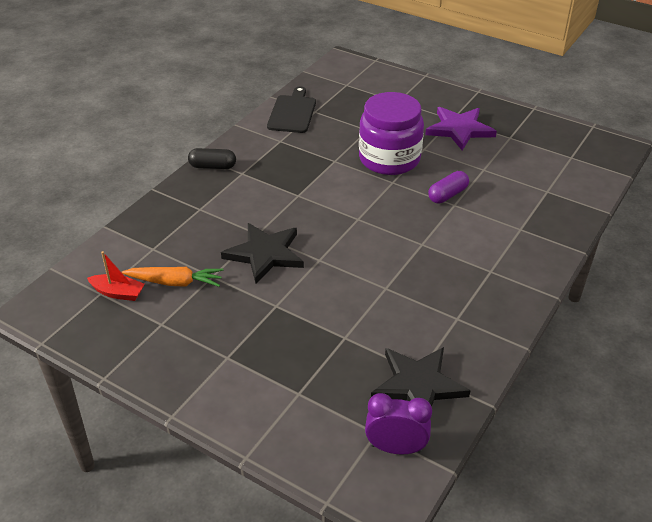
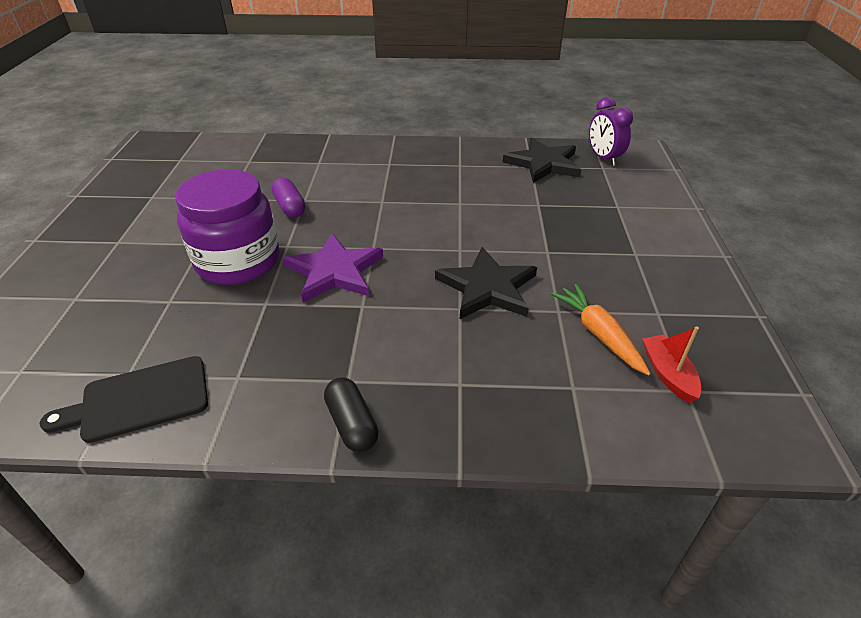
camera: 120 degrees left, 0 degrees up
purple star [425,107,497,150] -> purple star moved to [282,233,383,303]
purple capsule [428,171,469,203] -> purple capsule turned 45 degrees clockwise [272,178,305,218]

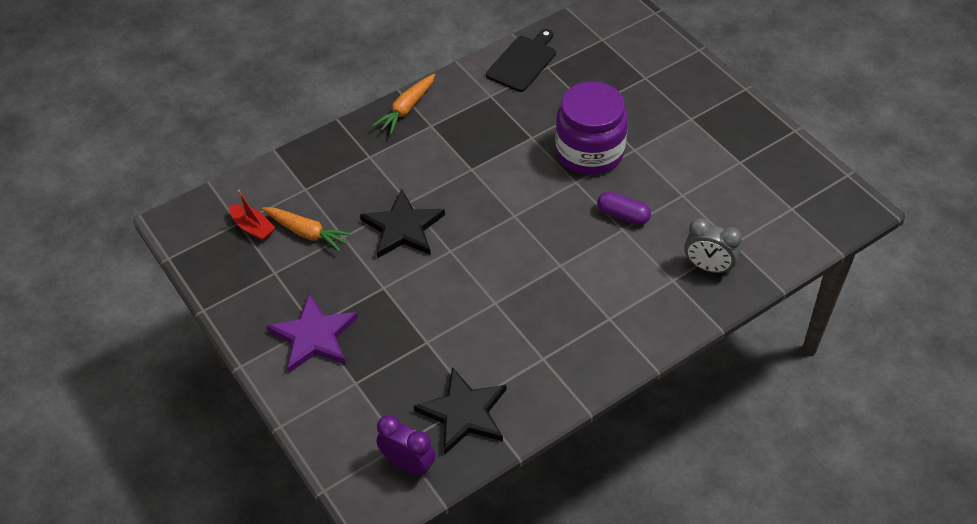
camera: 145 degrees right, 10 degrees up
purple star [282,233,383,303] -> purple star moved to [266,293,358,373]
black capsule [324,378,379,452] -> orange carrot [372,74,435,134]
none -> grey clock [684,218,742,274]

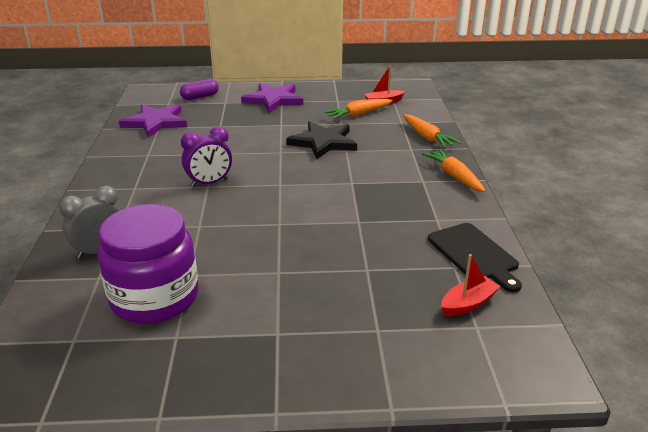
camera: 120 degrees right, 20 degrees down
purple clock [376,415,436,477] -> purple clock moved to [181,127,232,187]
black star [414,367,506,455] -> purple star [119,104,187,138]
purple jar [555,82,628,175] -> purple jar moved to [97,204,198,324]
purple capsule [597,191,651,225] -> purple capsule moved to [180,79,219,100]
none -> orange carrot [403,115,461,148]
none -> red boat [441,254,501,316]

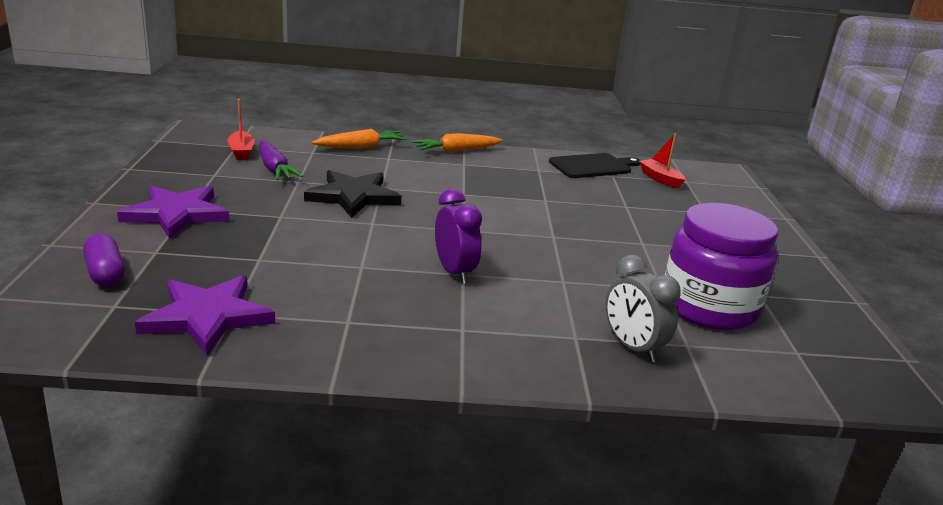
camera: 90 degrees left, 5 degrees down
orange carrot [324,99,393,119] -> purple carrot [259,140,303,180]

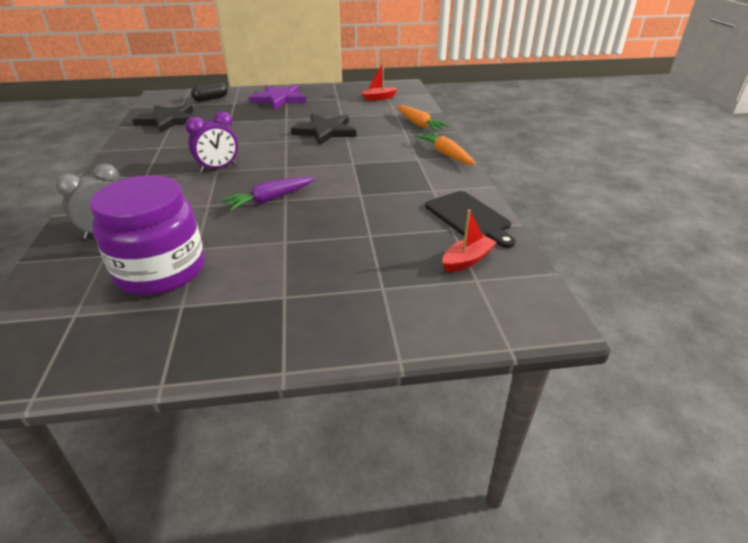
camera: 85 degrees right, 10 degrees up
purple capsule [83,233,125,286] -> black capsule [191,82,228,102]
purple star [135,275,275,356] -> black star [132,104,196,133]
purple carrot [259,140,303,180] -> purple carrot moved to [221,177,315,211]

